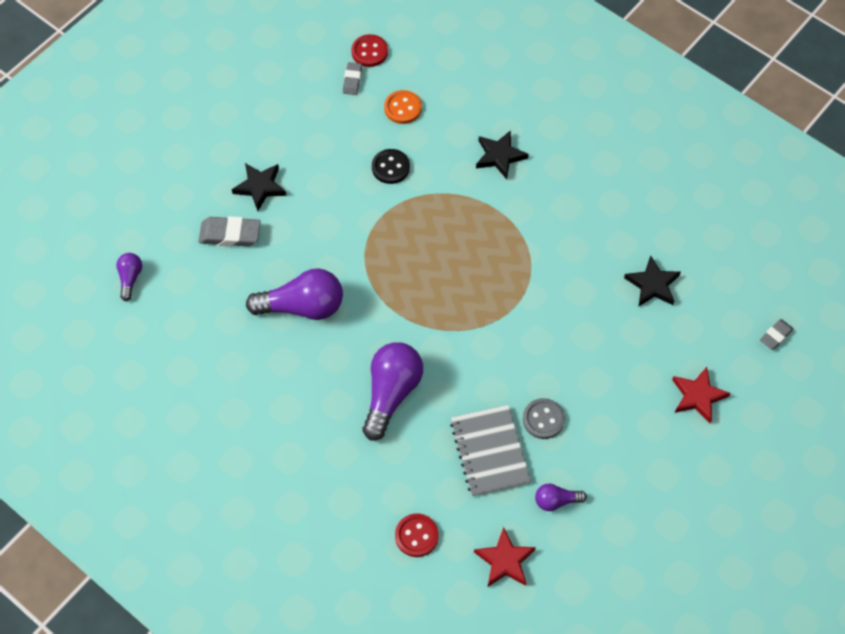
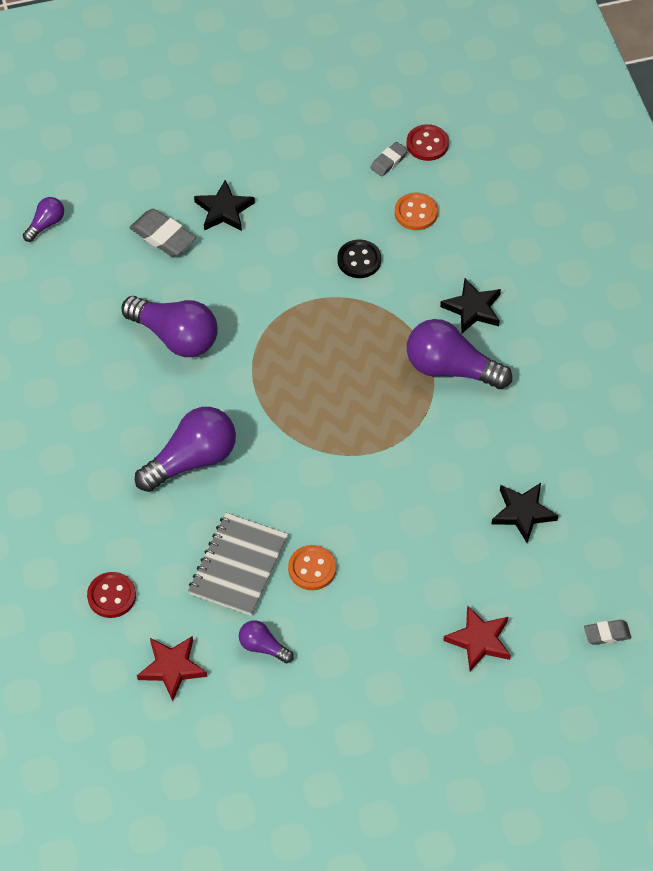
camera: 35 degrees right, 5 degrees down
grey button [523,398,565,439] -> orange button [288,545,336,590]
none -> purple light bulb [407,319,512,389]

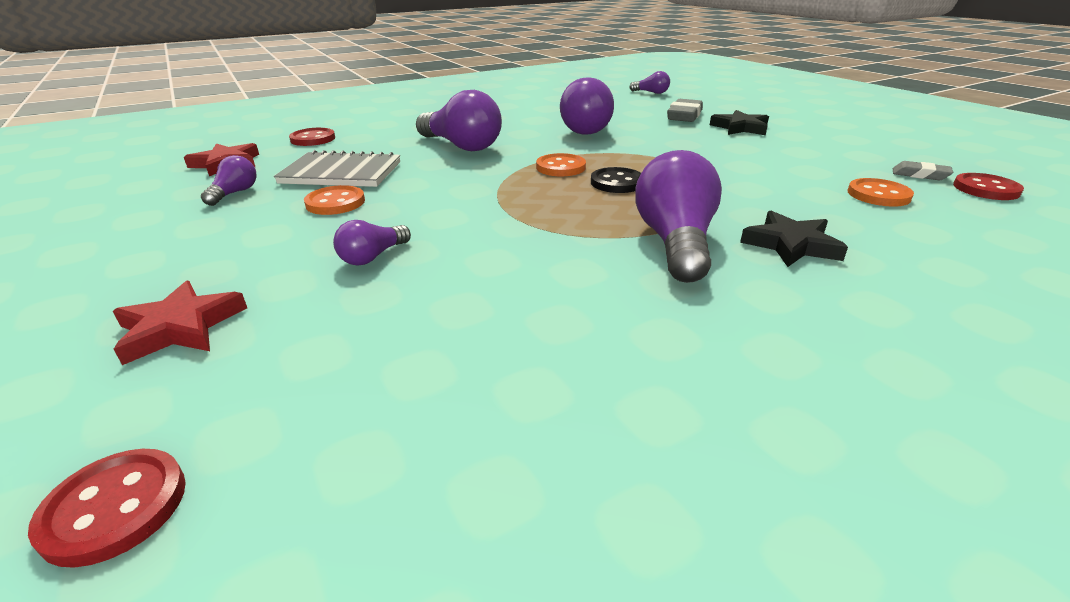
camera: 75 degrees right, 25 degrees down
black button [337,240,381,278] -> black button moved to [591,167,641,193]
black star [491,483,558,543] -> none
grey eraser [584,620,631,645] -> red button [28,449,186,568]
none -> purple light bulb [333,220,411,265]
none -> orange button [536,153,586,176]

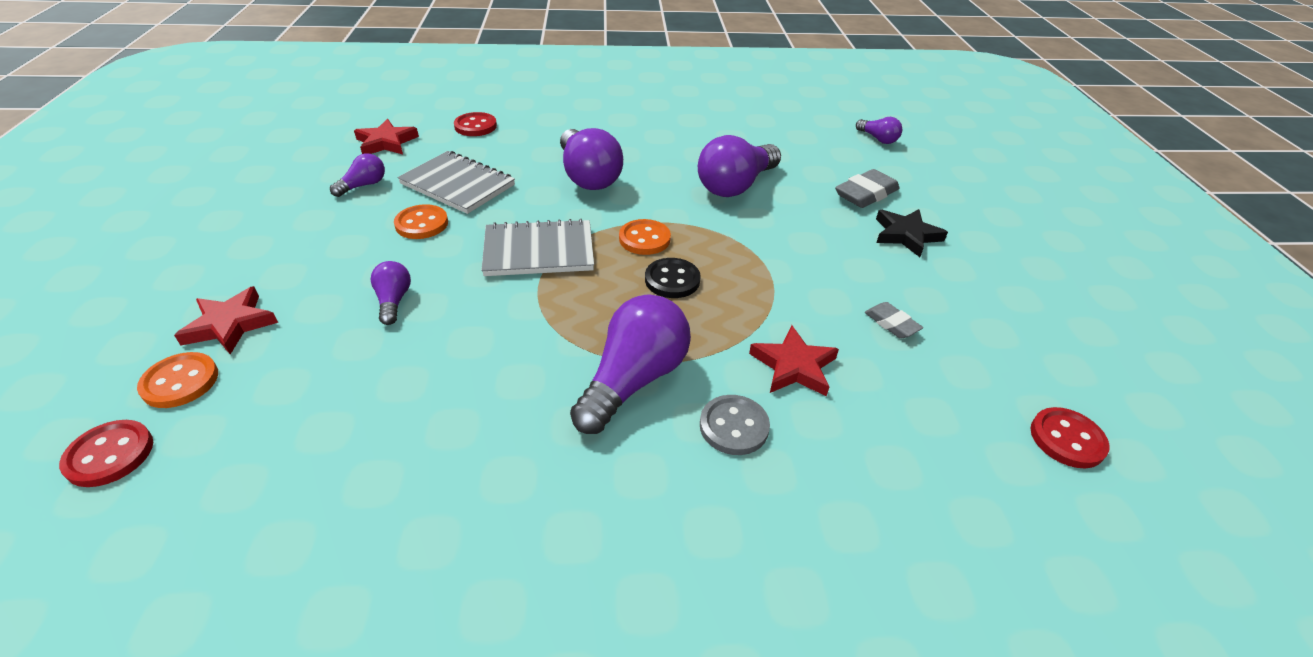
camera: 25 degrees right, 10 degrees up
purple light bulb [333,220,411,265] -> purple light bulb turned 105 degrees clockwise [371,261,411,325]
black star [740,211,848,267] -> grey button [700,395,770,455]
orange button [848,178,914,207] -> orange button moved to [137,352,218,408]
grey eraser [893,161,953,180] -> grey eraser moved to [865,302,923,339]
none -> grey notebook [481,219,594,276]
none -> red star [749,325,839,396]

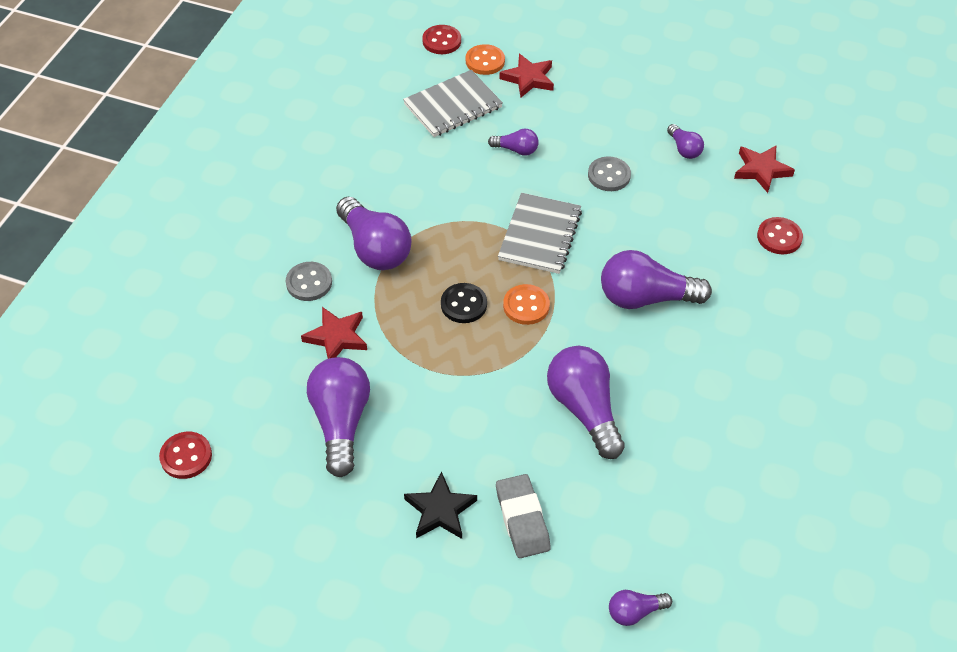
camera: 115 degrees right, 10 degrees up
orange button [394,204,448,239] -> grey button [588,157,631,191]
grey notebook [397,151,515,214] -> grey notebook moved to [403,70,503,137]
grey eraser [865,302,923,339] -> purple light bulb [307,357,370,477]

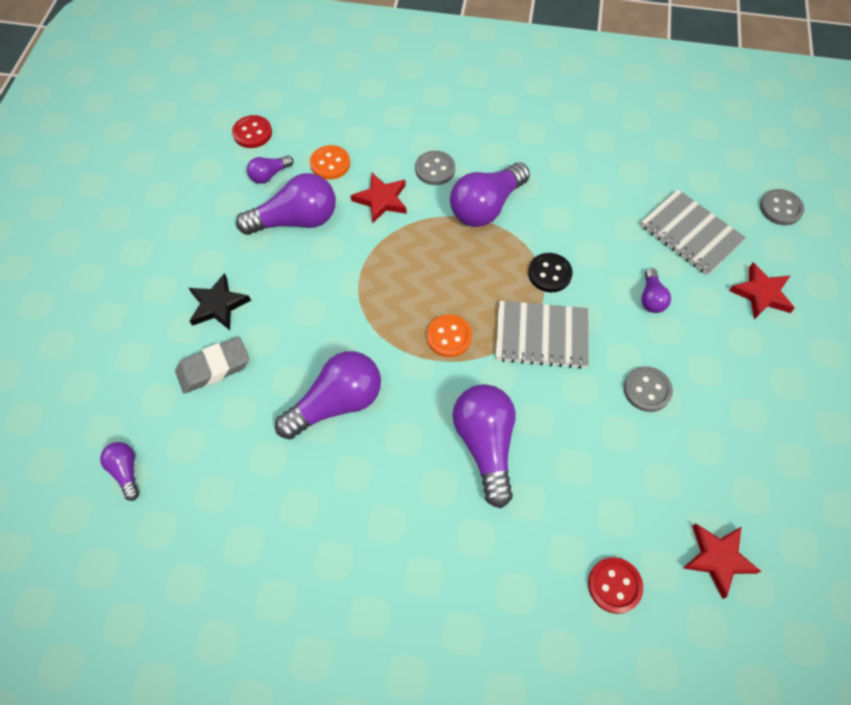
camera: 80 degrees right, 10 degrees up
red button [422,25,461,54] -> grey button [760,189,804,225]
black button [441,283,487,323] -> black button moved to [528,253,573,292]
orange button [466,44,505,75] -> orange button moved to [310,145,350,180]
purple light bulb [667,124,704,159] -> purple light bulb moved to [247,155,294,184]

